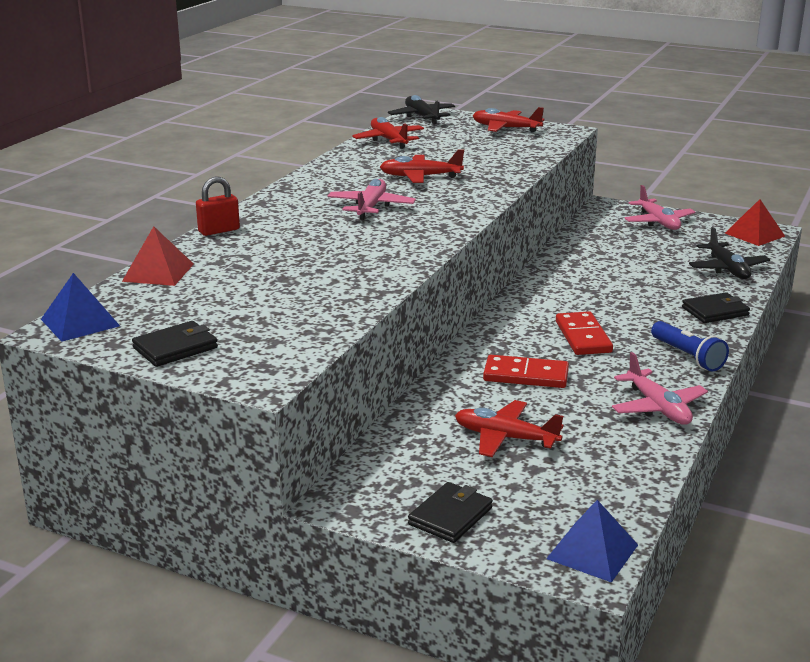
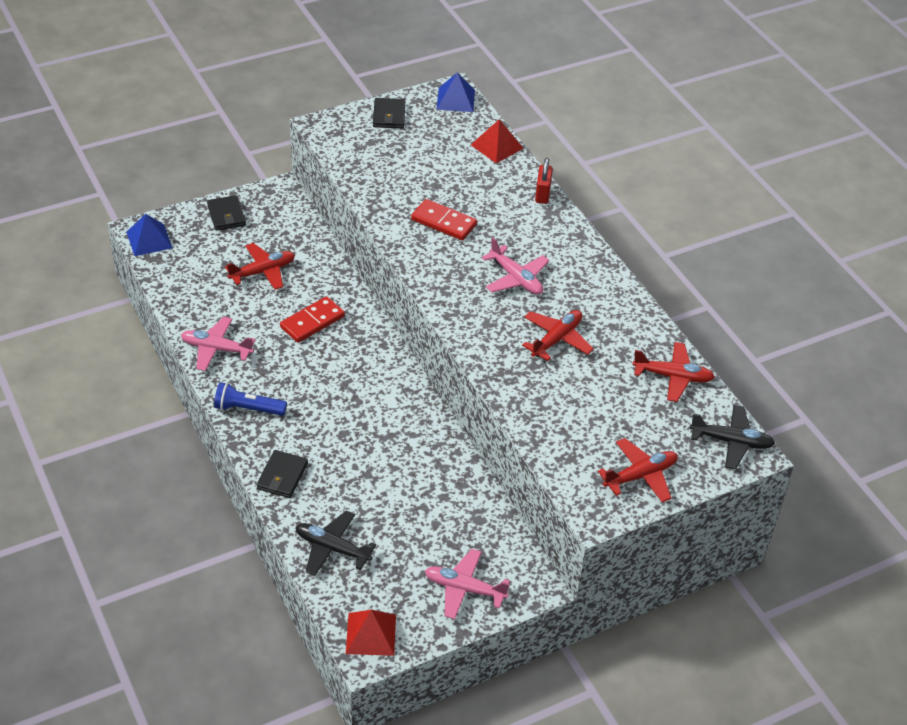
camera: 125 degrees right, 20 degrees up
red domino [556,312,613,355] -> red domino moved to [411,199,477,240]

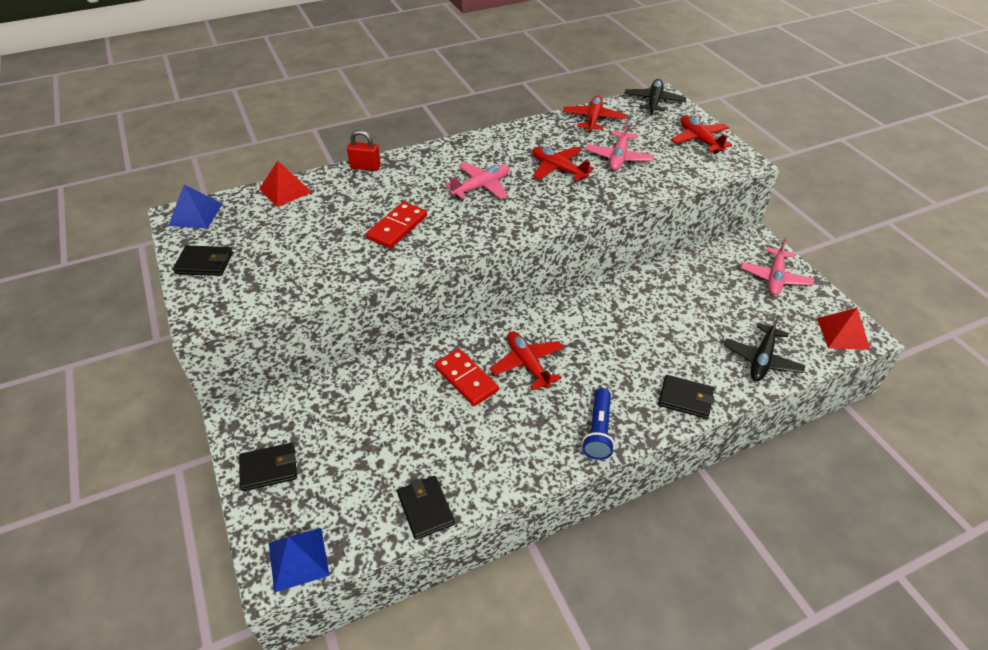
camera: 85 degrees left, 0 degrees up
pink plane [181,317,256,371] -> pink plane moved to [585,119,654,171]
red plane [225,243,295,290] -> red plane moved to [490,331,564,390]
none -> black wallet [397,476,455,540]

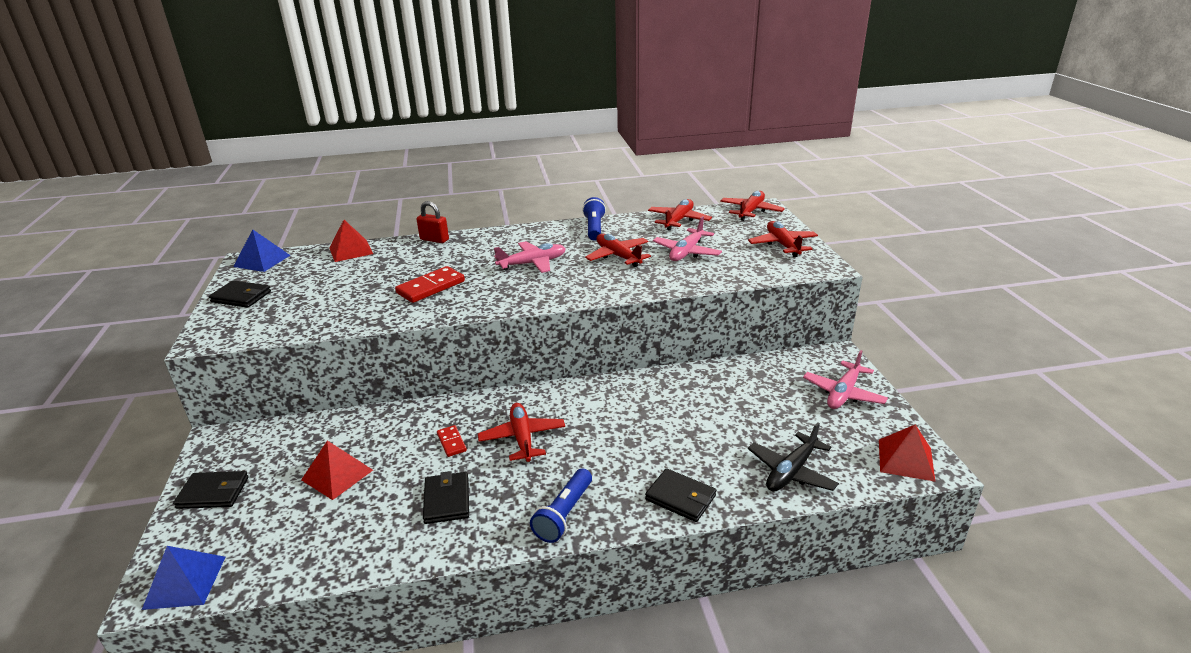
camera: 15 degrees right, 15 degrees down
black wallet [397,476,455,540] -> black wallet moved to [423,471,469,524]
red domino [434,348,499,406] -> red domino [437,425,467,457], size x0.56
black plane [624,79,686,114] -> red plane [720,191,785,221]
none -> red pyramid [301,441,373,500]
none -> blue flashlight [582,197,606,241]

